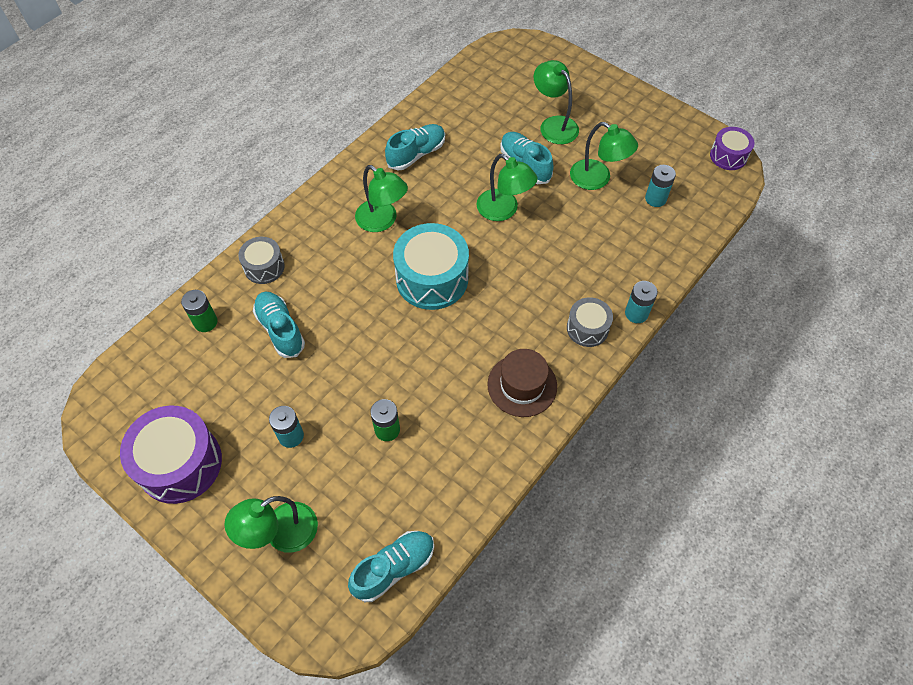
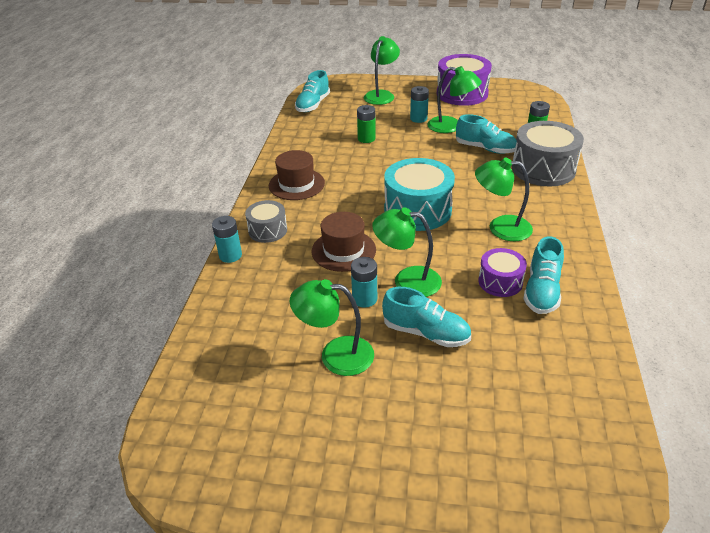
camera: 150 degrees right, 20 degrees down
grey drum [238,237,285,284] -> grey drum [512,121,584,186], size x1.79
green lamp [534,60,579,144] -> green lamp moved to [427,66,482,133]
turquoise battery [645,165,676,207] -> turquoise battery moved to [351,257,377,308]
purple drum [710,127,754,170] -> purple drum moved to [479,248,527,297]
none -> brown hat [312,212,376,272]

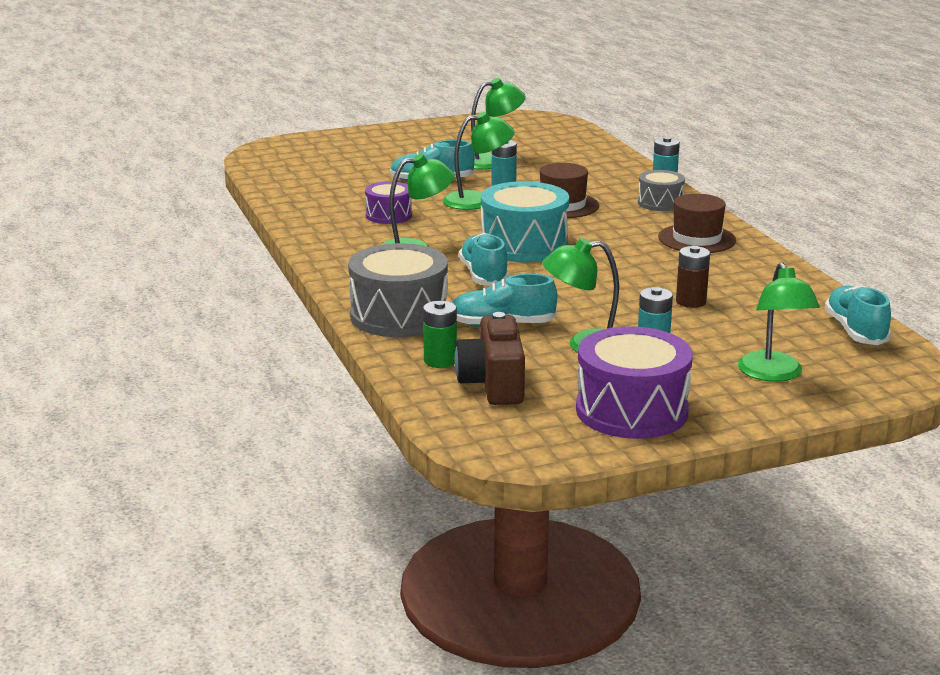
camera: 150 degrees right, 15 degrees down
green battery [357,105,376,143] -> brown battery [676,246,710,308]
turquoise shoe [523,236,564,314] -> turquoise shoe moved to [459,233,509,286]
none -> brown camera [455,312,525,405]

